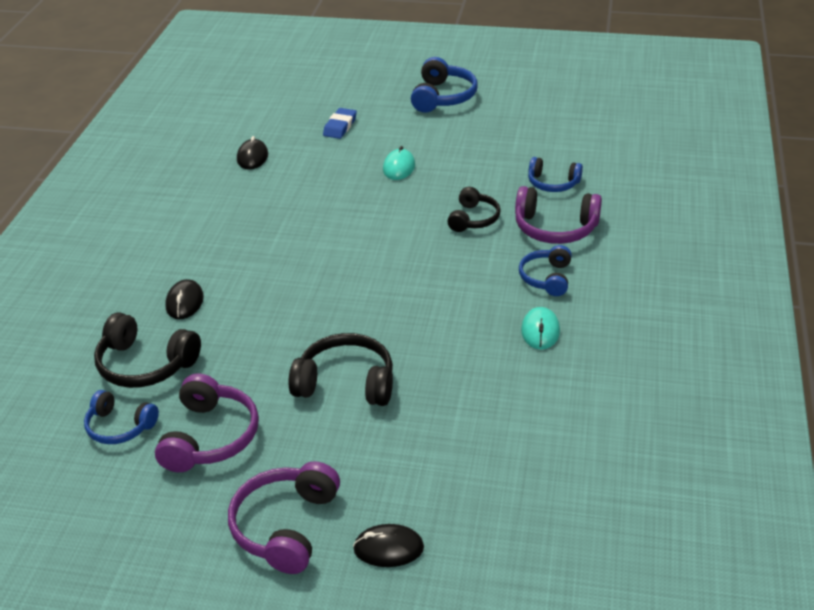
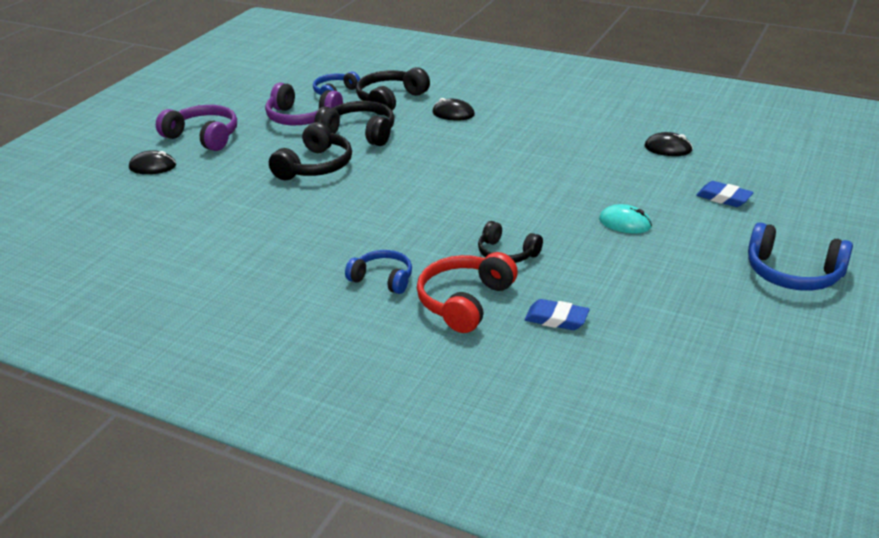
camera: 105 degrees right, 5 degrees down
black mouse [353,524,424,567] -> black mouse turned 75 degrees clockwise [129,150,176,174]
purple headphones [515,186,602,244] -> red headphones [417,252,518,333]
turquoise mouse [521,307,560,350] -> none
blue headphones [528,157,583,192] -> blue eraser [525,299,590,330]
none -> black headphones [314,101,395,146]

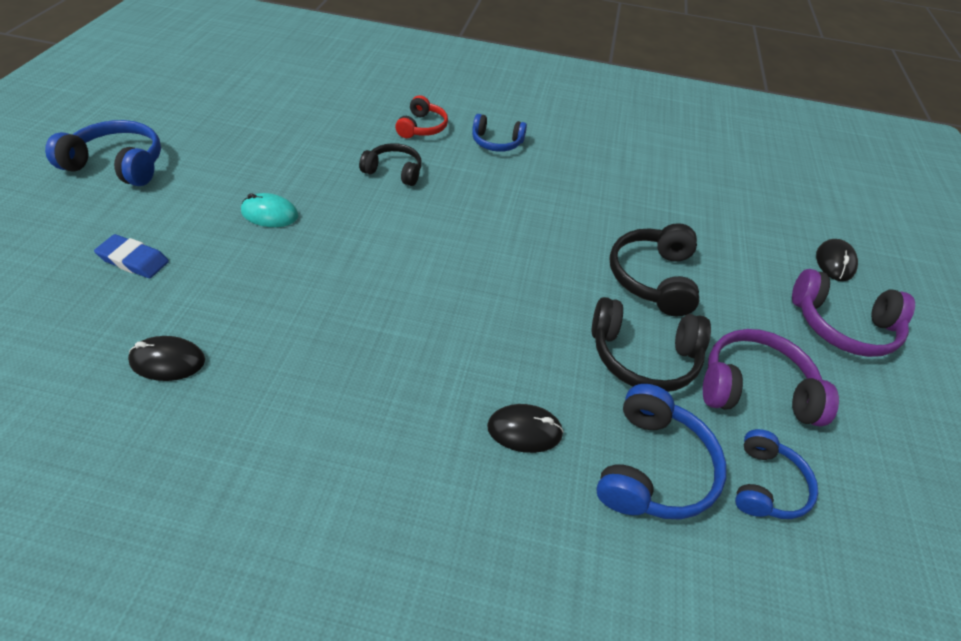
camera: 160 degrees right, 15 degrees up
black mouse [129,150,176,174] -> black mouse turned 60 degrees counterclockwise [816,239,858,281]
black headphones [356,67,430,115] -> blue headphones [596,384,727,520]
red headphones [417,252,518,333] -> red headphones [395,95,448,138], size x0.66
blue eraser [525,299,590,330] -> none

